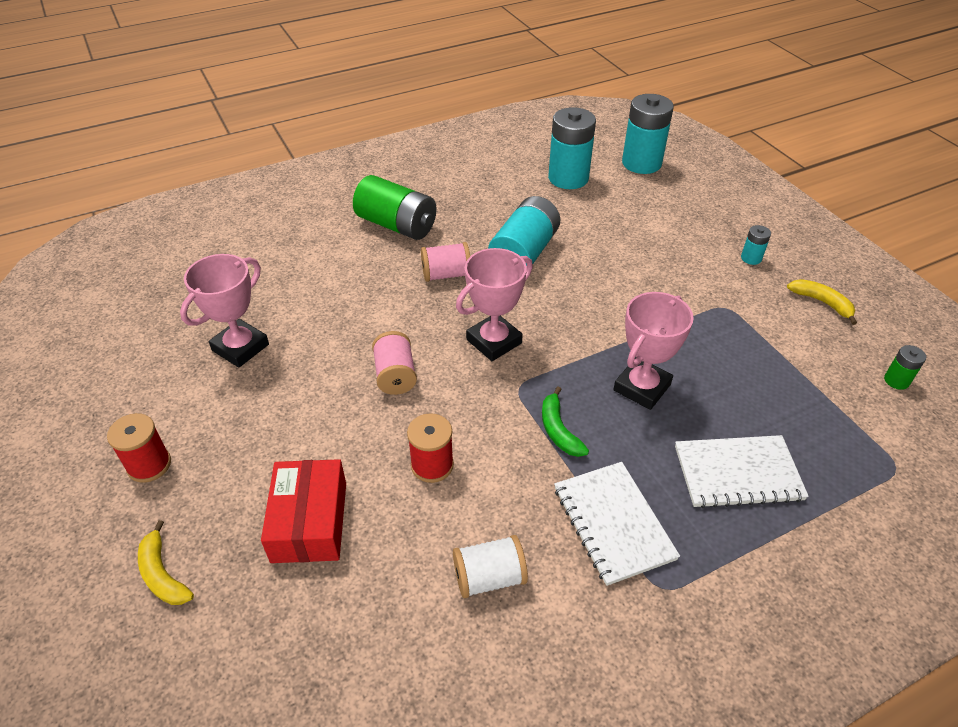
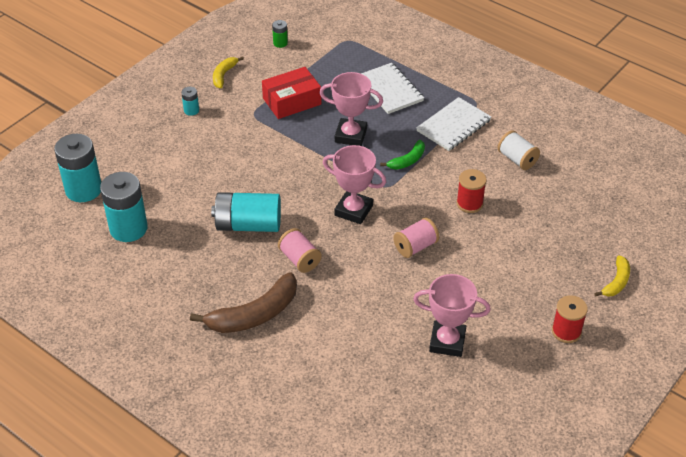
camera: 115 degrees left, 0 degrees up
red box [261,459,346,563] -> red box moved to [262,67,322,119]
green battery [353,175,437,240] -> brown banana [190,272,297,333]

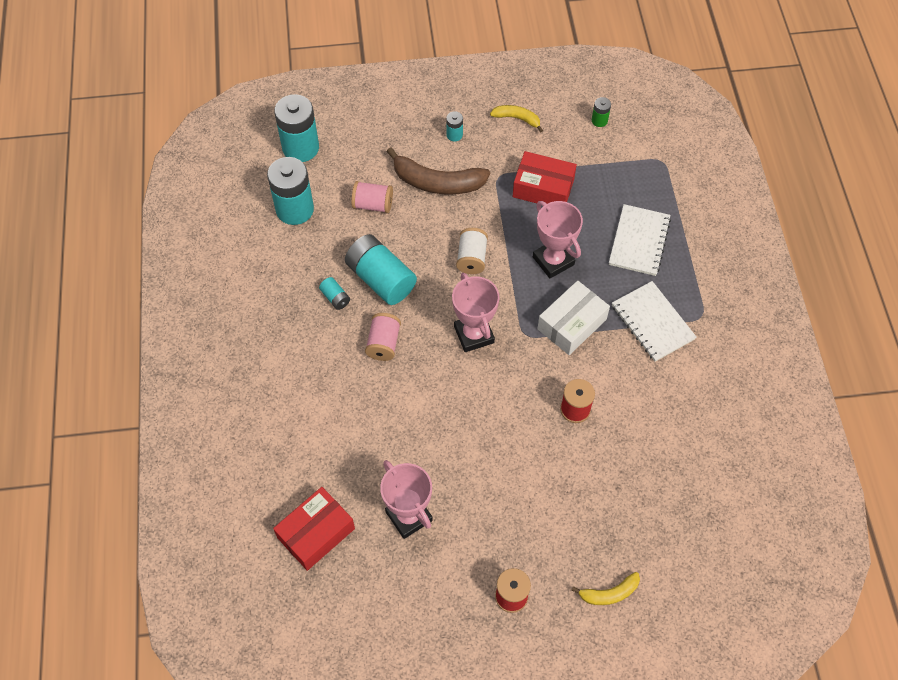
camera: 45 degrees right, 15 degrees up
brown banana [190,272,297,333] -> brown banana moved to [387,147,490,195]
yellow banana [213,56,244,88] -> yellow banana turned 45 degrees clockwise [490,105,543,132]
green banana [380,140,425,170] -> white box [537,281,610,355]
pink spool [393,217,439,258] -> pink spool moved to [351,181,393,213]
white notebook [416,97,491,151] -> white notebook turned 60 degrees clockwise [612,281,697,362]
white spool [498,130,540,170] -> white spool moved to [456,228,488,274]
none -> red box [273,487,355,571]
none -> turquoise battery [319,277,350,310]

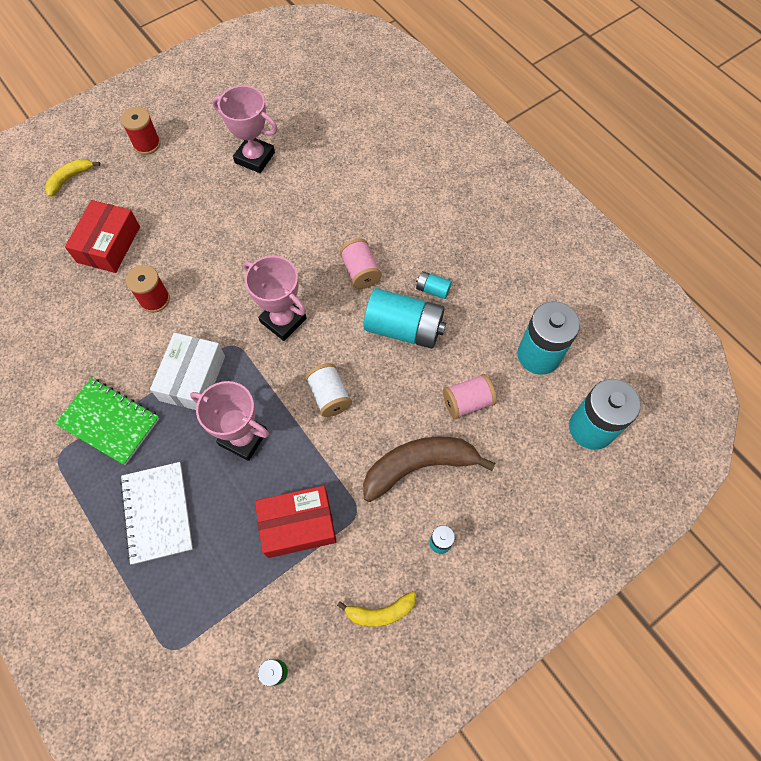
camera: 150 degrees right, 5 degrees up
red box [273,487,355,571] -> red box moved to [65,200,140,273]
white notebook [612,281,697,362] -> green notebook [55,378,160,465]

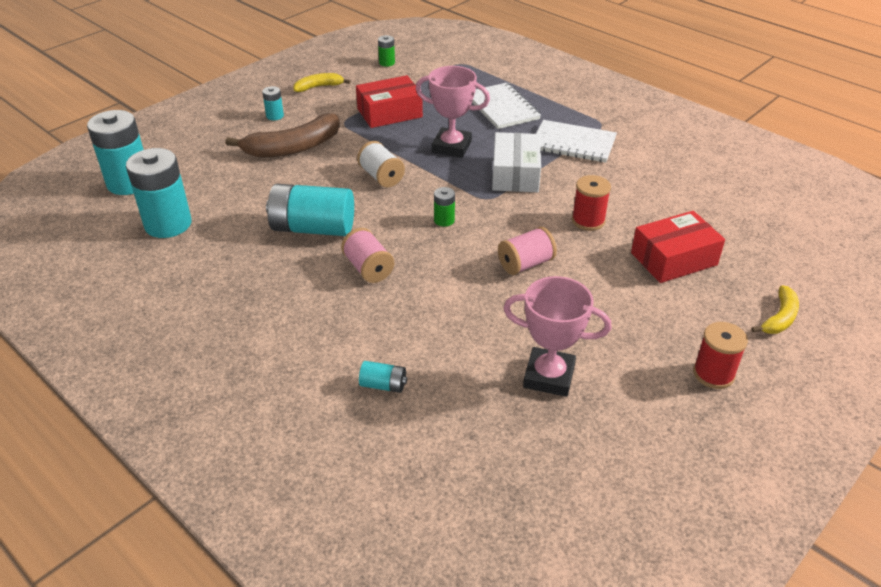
camera: 170 degrees right, 25 degrees down
green notebook [55,378,160,465] -> white notebook [536,120,617,163]
red box [65,200,140,273] -> red box turned 60 degrees clockwise [631,211,725,283]
pink trophy [243,256,307,341] -> green battery [434,187,455,227]
turquoise battery [416,271,452,299] -> turquoise battery moved to [359,361,407,393]
pink spool [443,374,497,419] -> pink spool moved to [498,227,557,275]

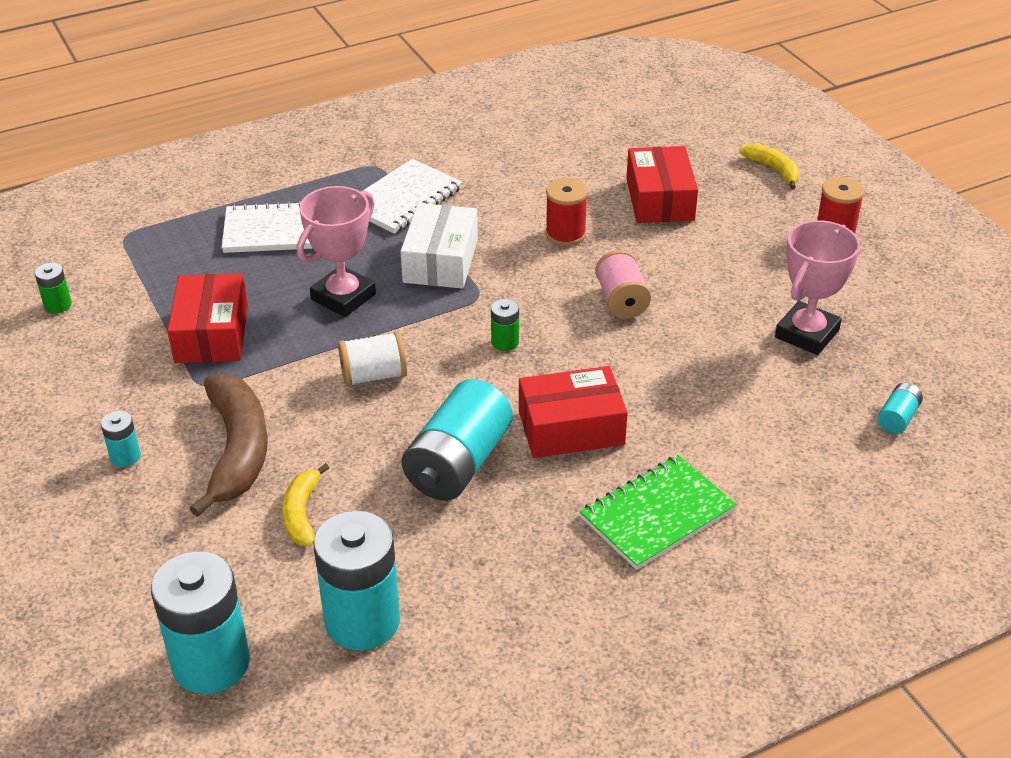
camera: 70 degrees left, 0 degrees up
yellow banana [294,73,351,92] -> yellow banana moved to [283,463,329,546]
pink spool [341,228,394,283] -> red box [519,366,628,458]
turquoise battery [359,361,407,393] -> turquoise battery moved to [877,383,923,434]
white box [492,132,541,192] -> white box turned 75 degrees clockwise [400,203,478,288]
none -> green notebook [580,455,737,570]

